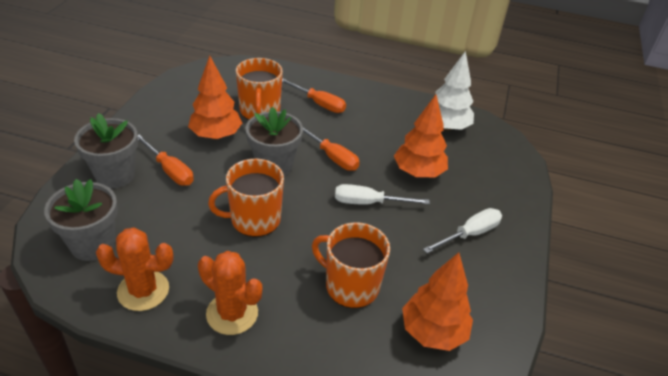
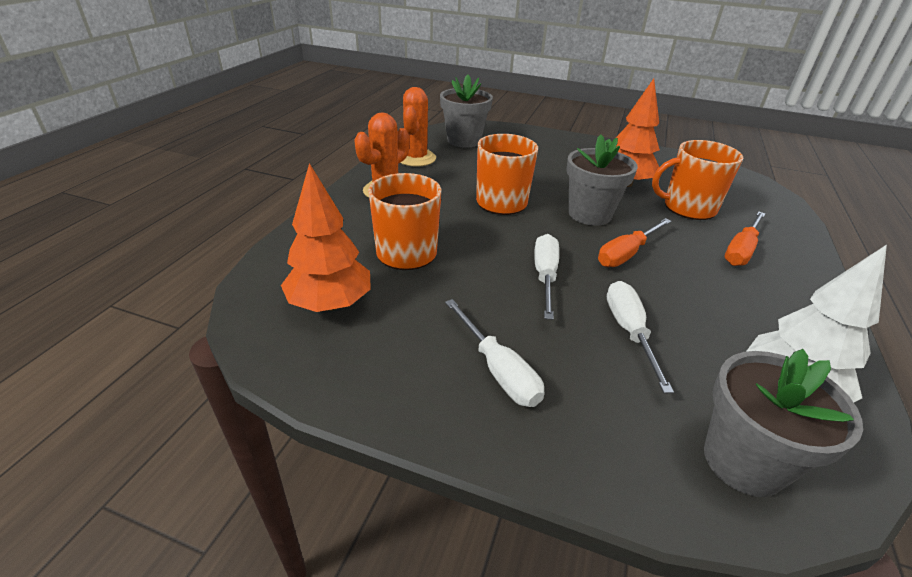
camera: 95 degrees right, 5 degrees down
grey flower pot [74,113,138,188] -> grey flower pot moved to [704,349,863,497]
orange screwdriver [138,135,194,186] -> none
orange tree [394,94,448,177] -> white screwdriver [607,281,674,393]

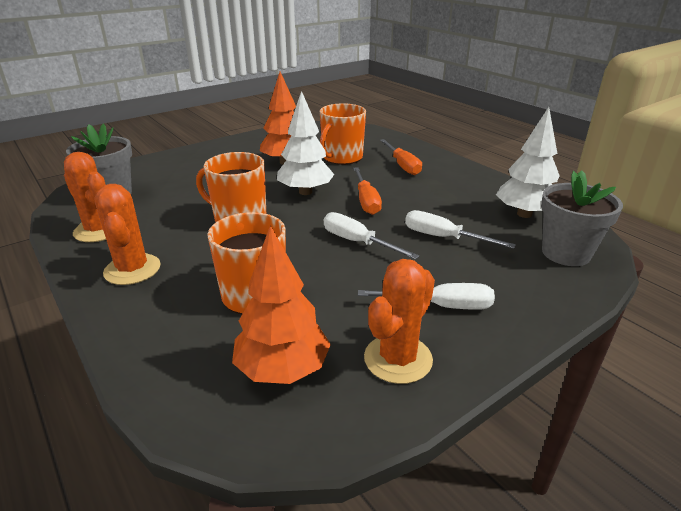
camera: 55 degrees left, 5 degrees down
grey flower pot [566,134,638,226] -> white tree [277,91,334,195]
none -> orange cactus [364,259,435,384]

